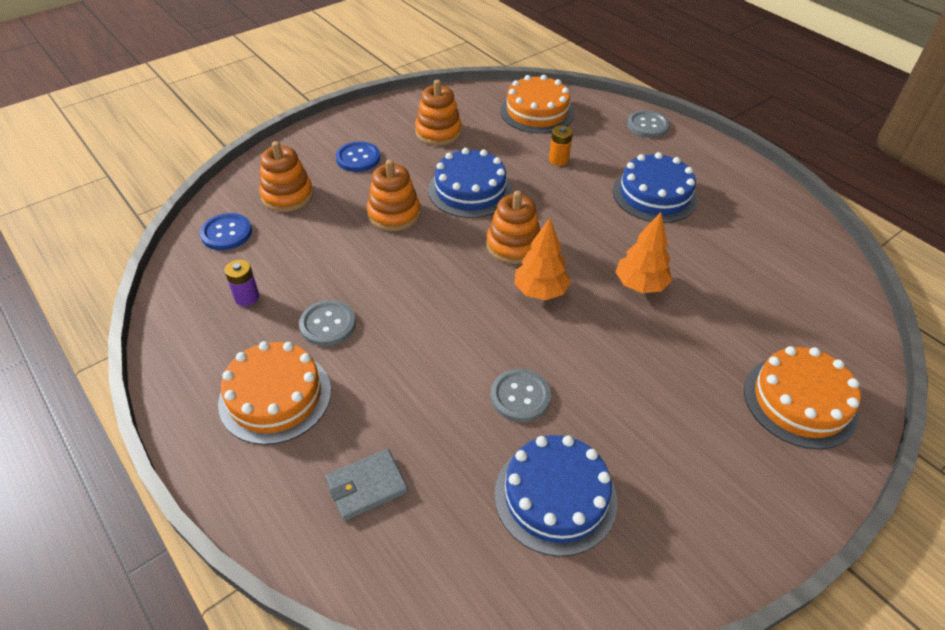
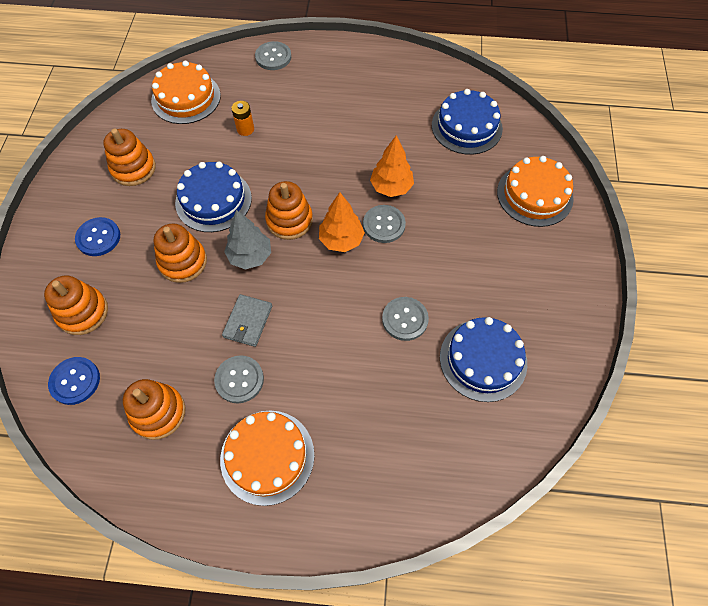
camera: 45 degrees left, 15 degrees up
purple battery [224,260,259,306] -> orange stacking toy [123,379,186,440]
grey wallet [325,449,408,521] -> grey wallet moved to [222,294,272,347]
blue cake [613,152,698,223] -> blue cake moved to [432,89,503,155]
none -> grey tree [224,210,271,270]
none -> grey button [363,205,406,243]

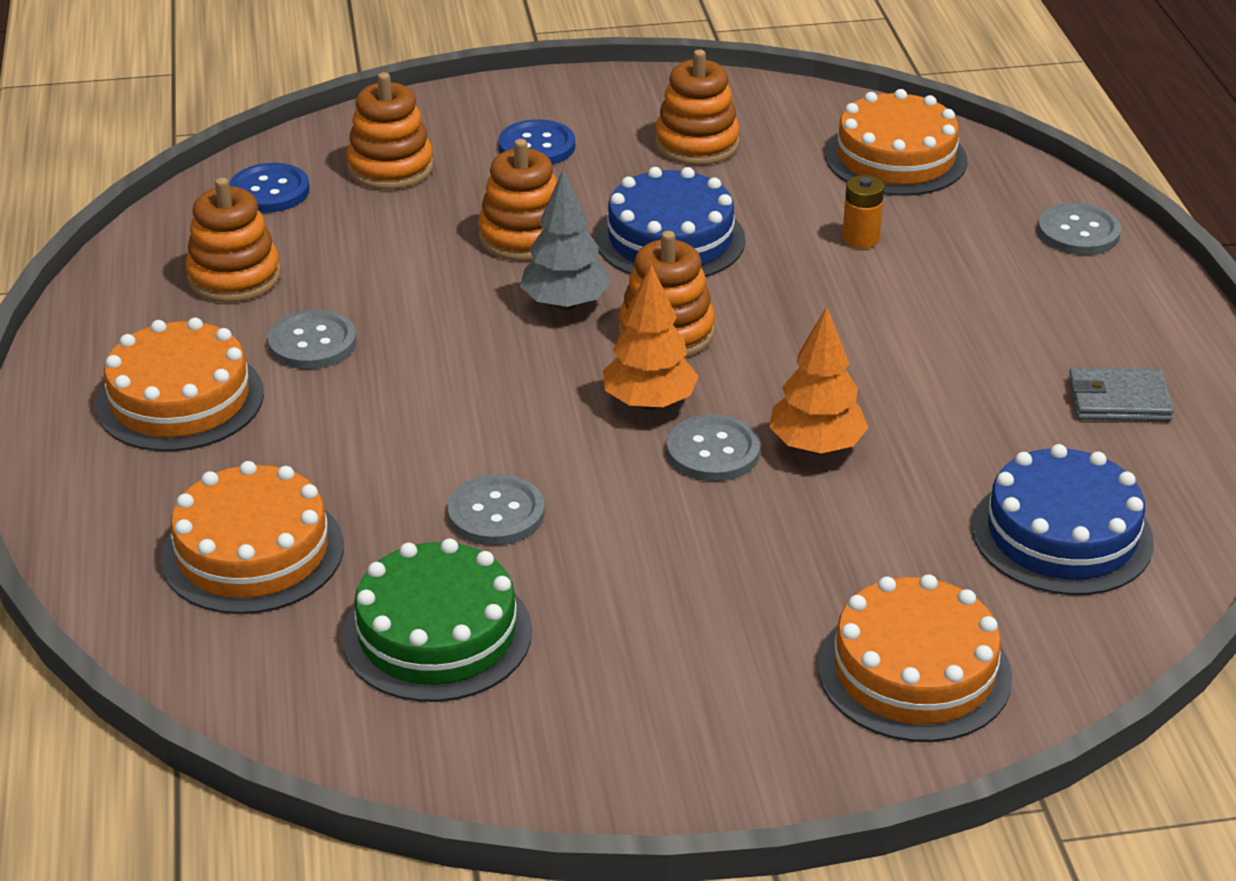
camera: 75 degrees right, 25 degrees down
grey wallet [222,294,272,347] -> grey wallet moved to [1068,368,1174,421]
blue cake [440,317,527,402] -> green cake [342,538,532,702]
none -> orange cake [161,461,344,614]

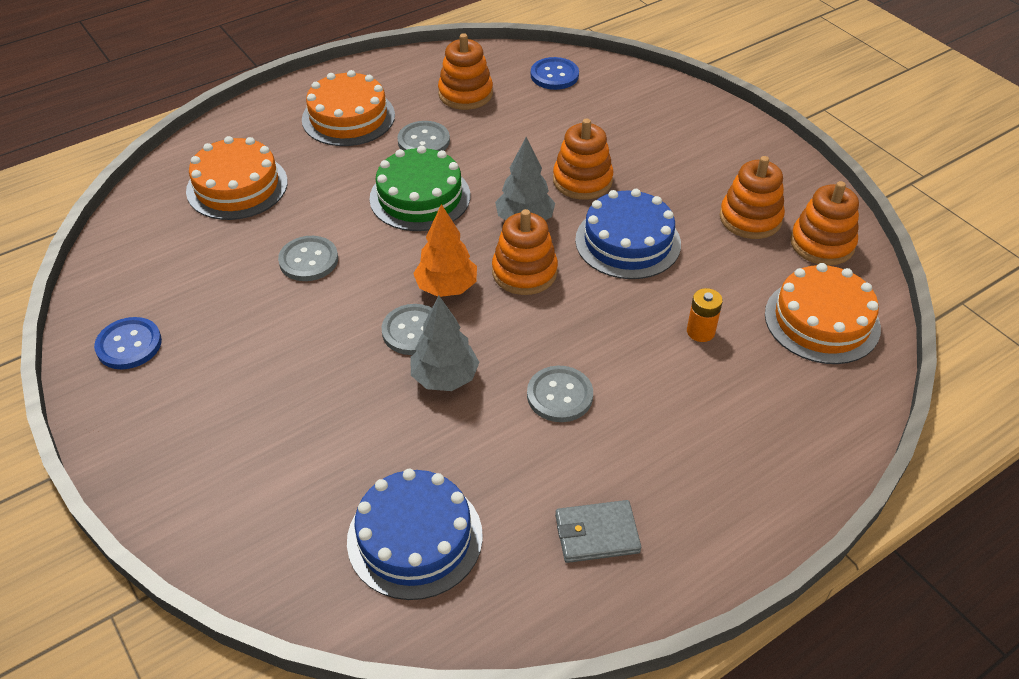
camera: 65 degrees right, 10 degrees up
green cake [342,538,532,702] -> green cake moved to [369,146,470,231]
orange stacking toy [346,72,434,190] -> orange stacking toy moved to [790,181,859,266]
blue button [498,119,575,165] -> blue button moved to [94,317,162,369]
orange tree [769,306,869,454] -> grey tree [411,296,480,391]
orange cake [818,574,1012,742] -> none
grey button [1037,203,1121,255] -> grey button moved to [527,366,593,422]
grey wallet [1068,368,1174,421] -> grey wallet turned 75 degrees counterclockwise [555,500,641,563]

